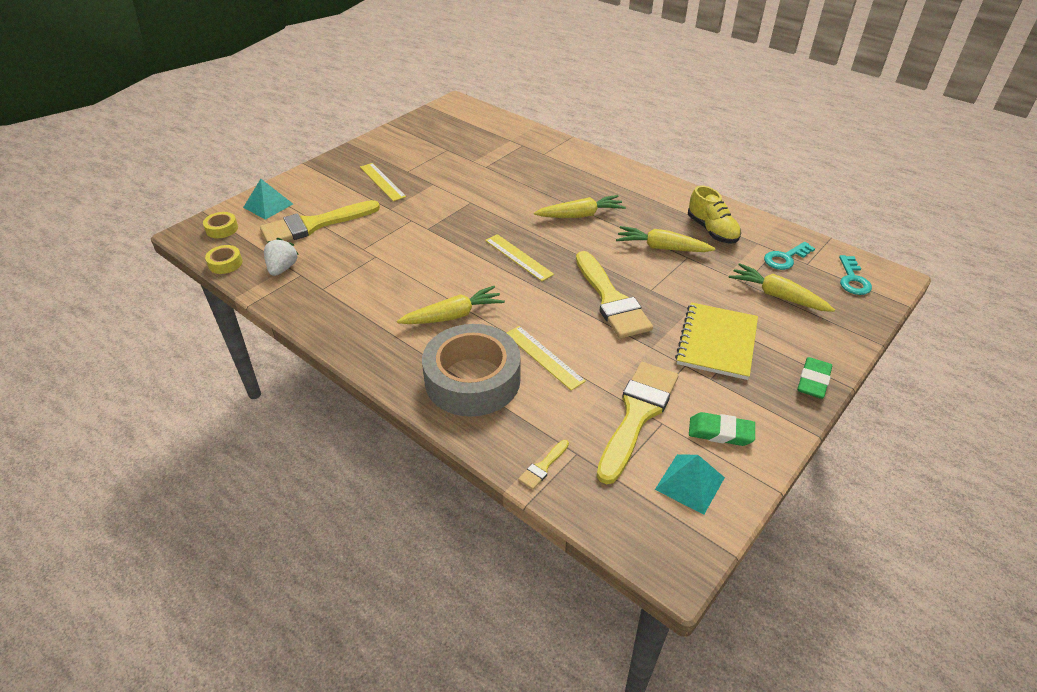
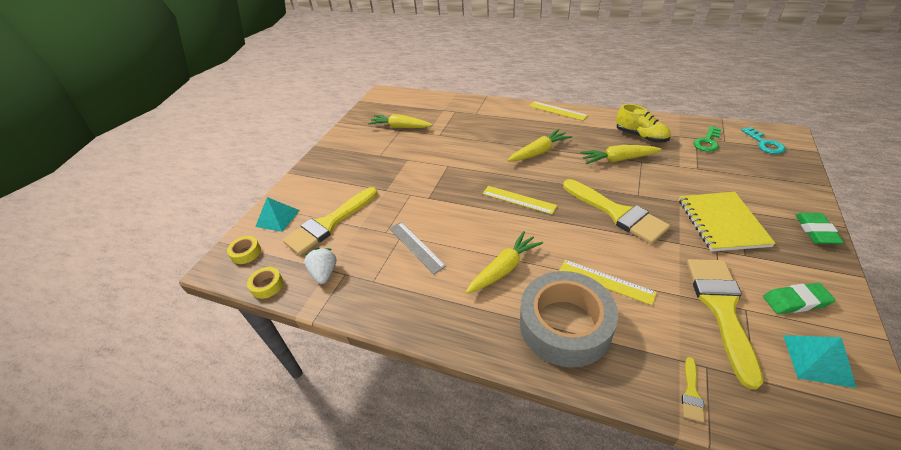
camera: 15 degrees left, 0 degrees up
yellow ruler [360,163,406,201] -> yellow ruler moved to [529,101,588,121]
yellow carrot [729,263,835,312] -> yellow carrot moved to [368,114,432,128]
turquoise key [764,242,815,270] -> green key [694,126,721,152]
none -> grey ruler [389,222,446,274]

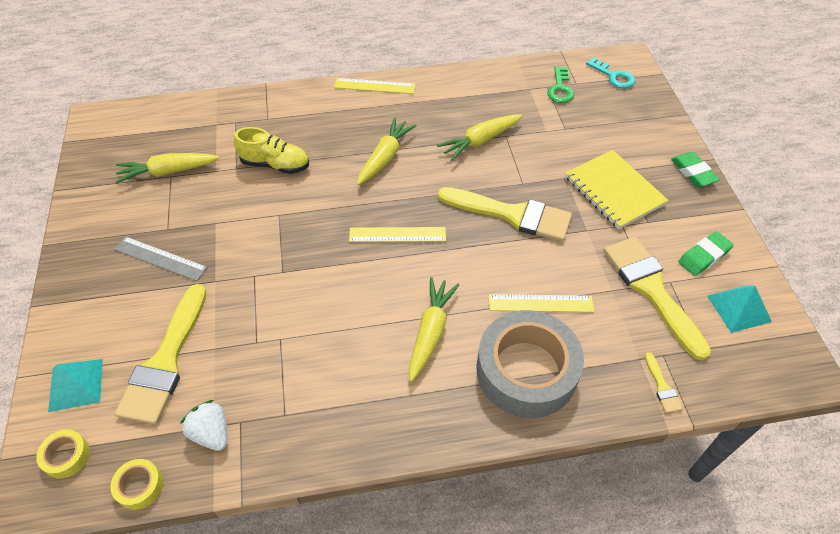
camera: 35 degrees left, 10 degrees up
grey ruler [389,222,446,274] -> grey ruler moved to [114,236,207,281]
yellow shoe [616,104,671,143] -> yellow shoe moved to [234,127,309,174]

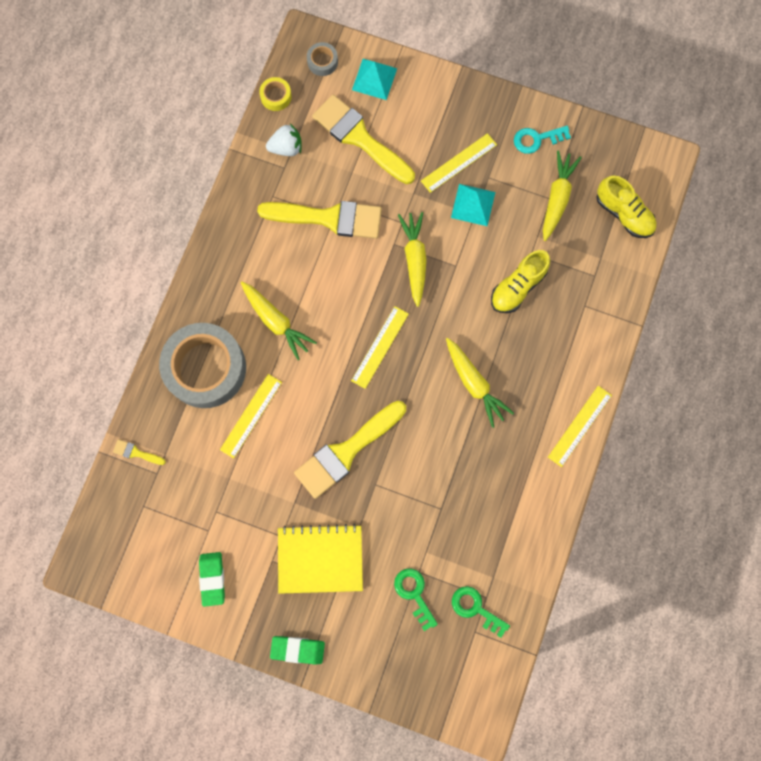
camera: 120 degrees right, 25 degrees up
yellow tape [36,430,90,479] -> grey tape [307,42,338,76]
grey ruler [114,236,207,281] -> yellow ruler [421,133,497,193]
yellow carrot [437,115,523,161] -> yellow carrot moved to [398,212,427,307]
turquoise key [586,57,635,88] -> turquoise key moved to [514,126,571,154]
yellow brush [604,237,711,361] -> yellow brush moved to [257,201,382,239]
turquoise pyramid [707,285,772,333] -> turquoise pyramid moved to [451,184,495,226]
none -> green key [394,568,438,631]
none -> yellow shoe [596,176,656,238]

